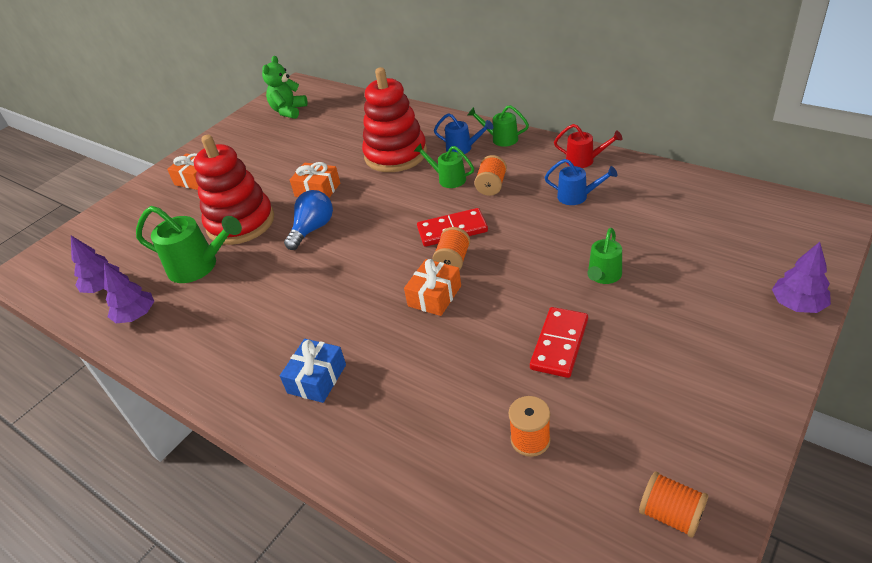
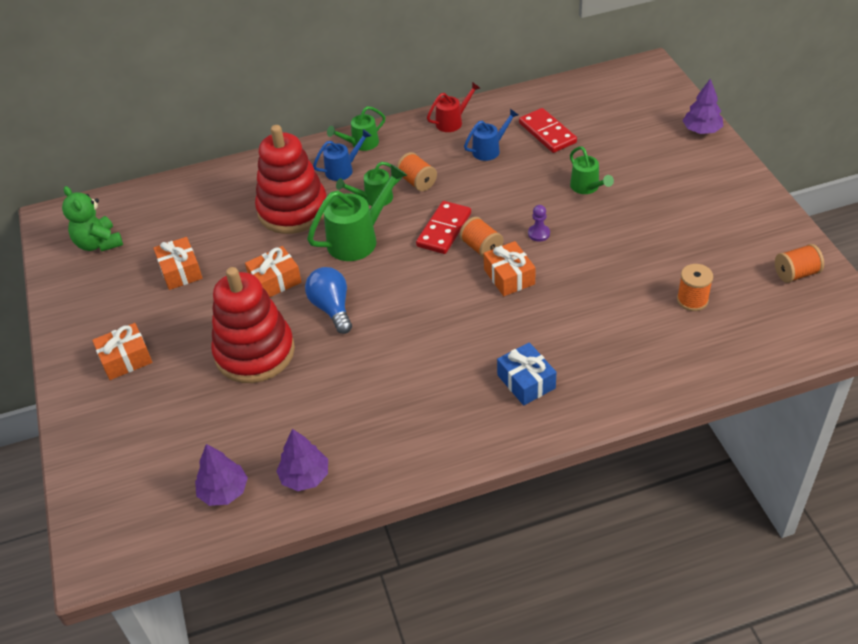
camera: 55 degrees left, 5 degrees up
green watering can [136,206,242,283] -> green watering can moved to [307,164,407,261]
red domino [530,307,588,378] -> red domino moved to [519,108,577,153]
none -> orange gift [153,237,203,290]
none -> purple pawn [528,205,550,241]

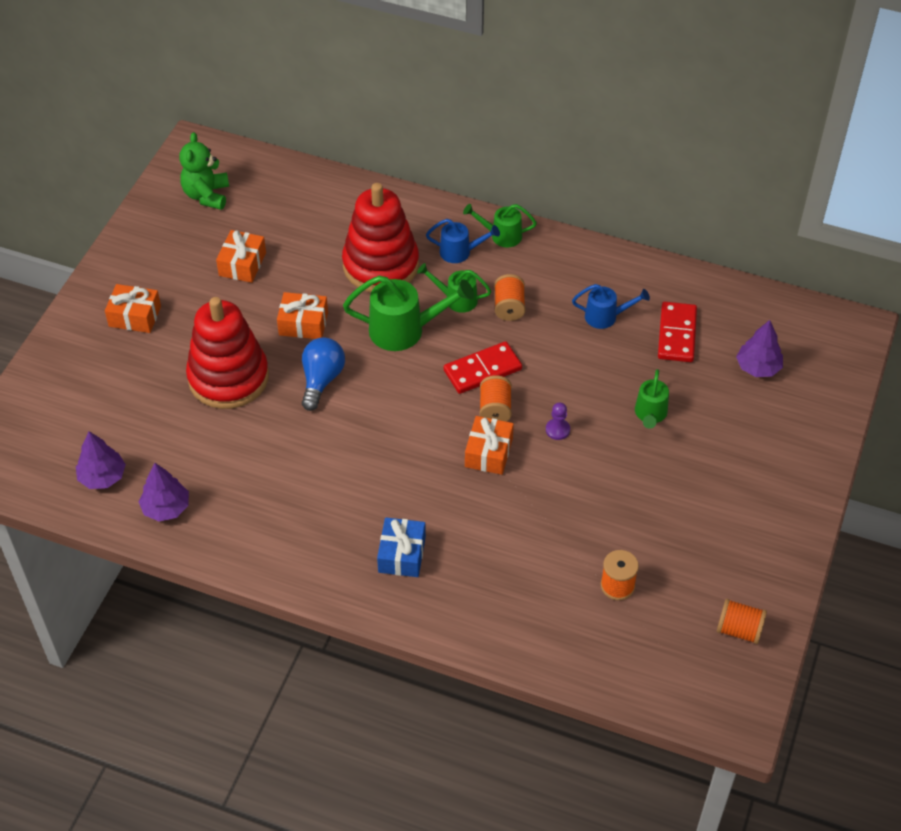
camera: 35 degrees right, 5 degrees up
red watering can [427,82,480,132] -> none
purple tree [683,79,723,134] -> purple tree moved to [736,320,783,377]

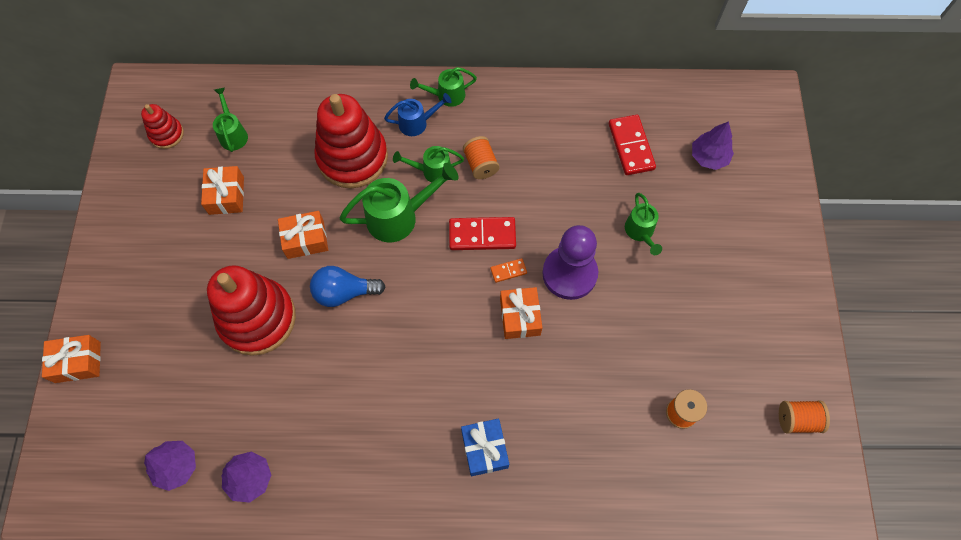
camera: 20 degrees left, 15 degrees up
orange gift [105,284,161,333] -> orange gift moved to [42,335,101,383]
green teddy bear [179,132,229,210] -> red stacking toy [141,104,184,149]
blue light bulb [302,337,345,411] -> blue light bulb turned 90 degrees counterclockwise [310,266,385,307]
red domino [444,341,522,394] -> red domino turned 45 degrees clockwise [449,217,516,250]
orange spool [480,375,512,422] -> orange domino [490,258,527,283]
purple pawn [546,402,570,440] -> purple pawn [542,225,598,300], size x2.46
blue watering can [572,284,650,329] -> none
none -> green watering can [213,88,248,152]

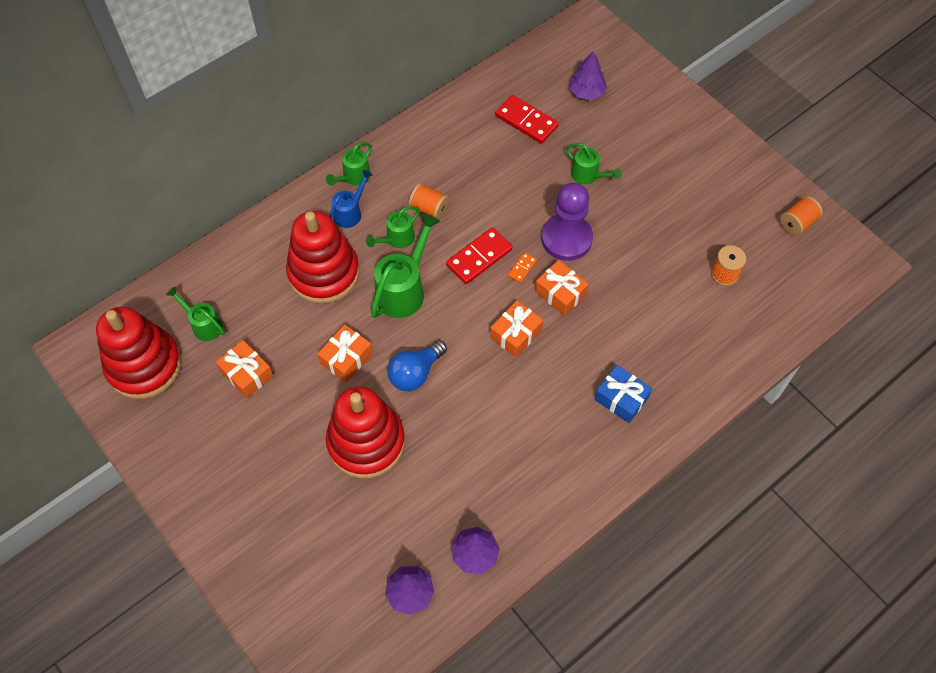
camera: 40 degrees left, 5 degrees down
orange gift [42,335,101,383] -> orange gift moved to [490,301,543,358]
red stacking toy [141,104,184,149] -> red stacking toy [96,306,182,399], size x2.04

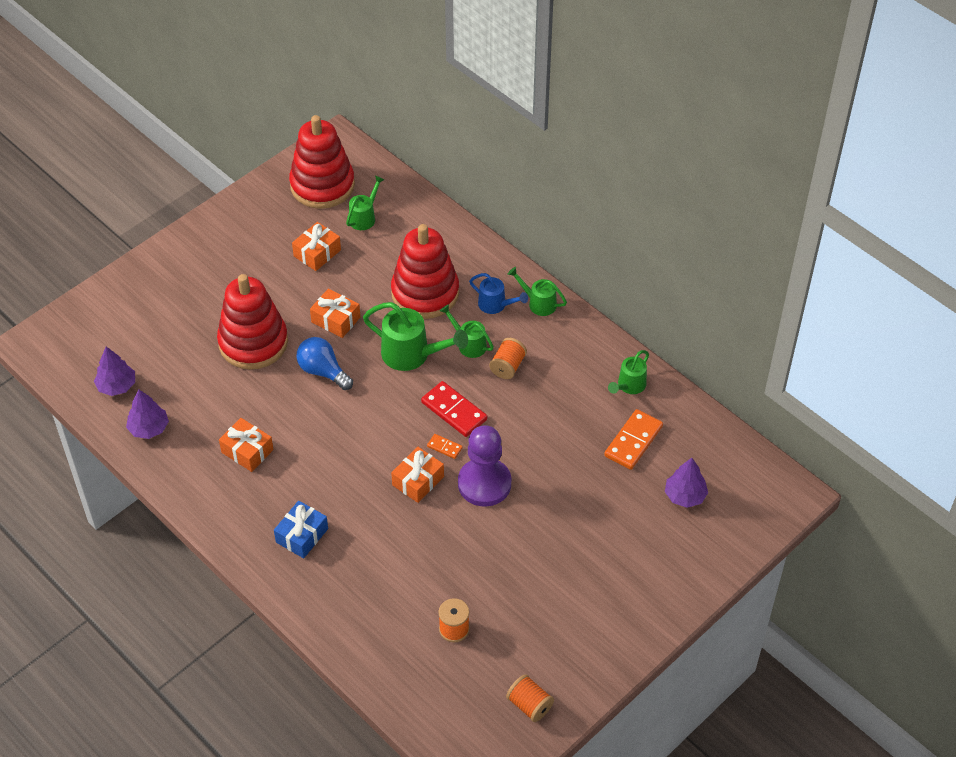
camera: 85 degrees right, 10 degrees down
orange gift [490,301,543,358] -> orange gift moved to [219,418,274,472]
red domino [495,95,559,144] -> orange domino [604,409,663,470]
green watering can [566,143,622,184] -> green watering can moved to [608,350,649,394]

